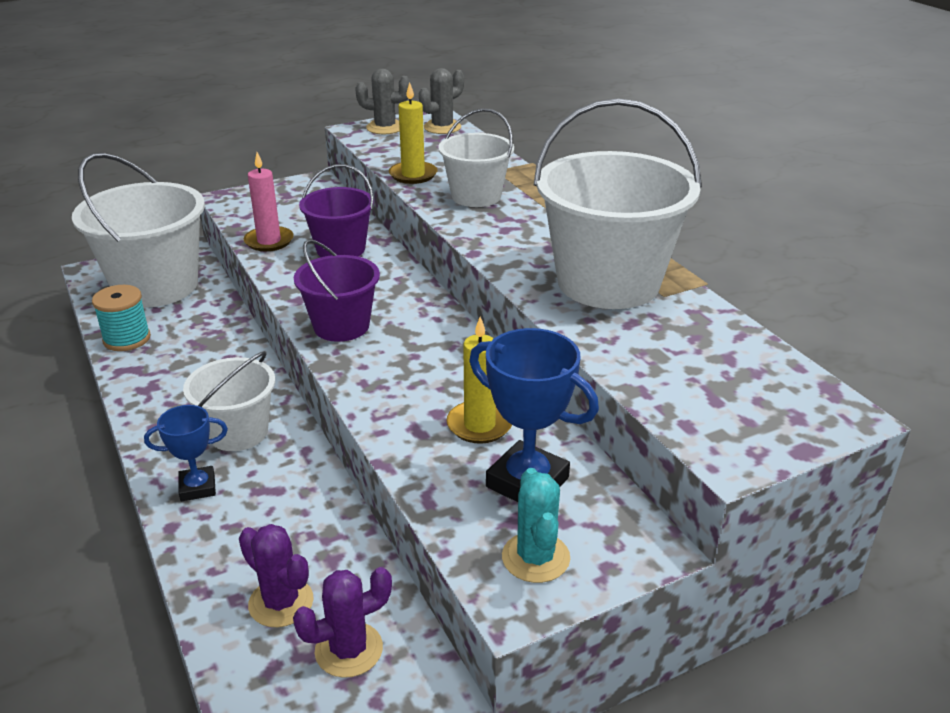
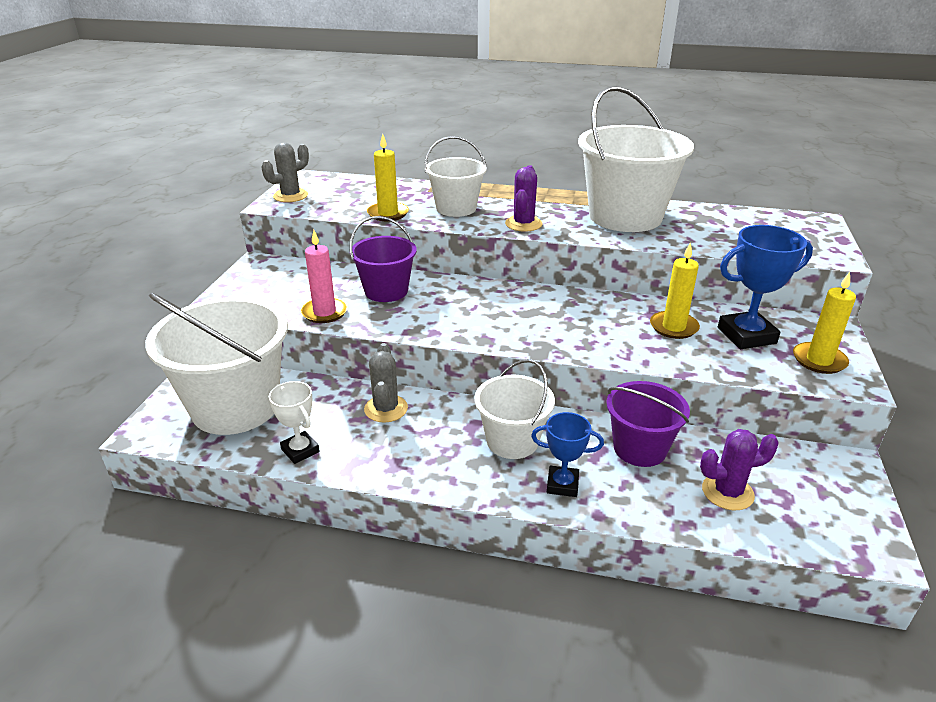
camera: 50 degrees left, 0 degrees up
turquoise spool [92,285,151,351] -> white trophy [269,381,320,464]
blue trophy [144,405,228,501] -> blue trophy turned 75 degrees clockwise [531,412,604,497]
purple cactus [293,567,392,678] -> purple cactus moved to [505,165,542,232]
purple bucket [294,239,380,342] -> purple bucket moved to [606,381,690,467]
grey cactus [419,68,464,134] -> grey cactus moved to [364,343,408,423]
turquoise cactus [502,468,570,583] -> yellow candle [793,272,856,374]

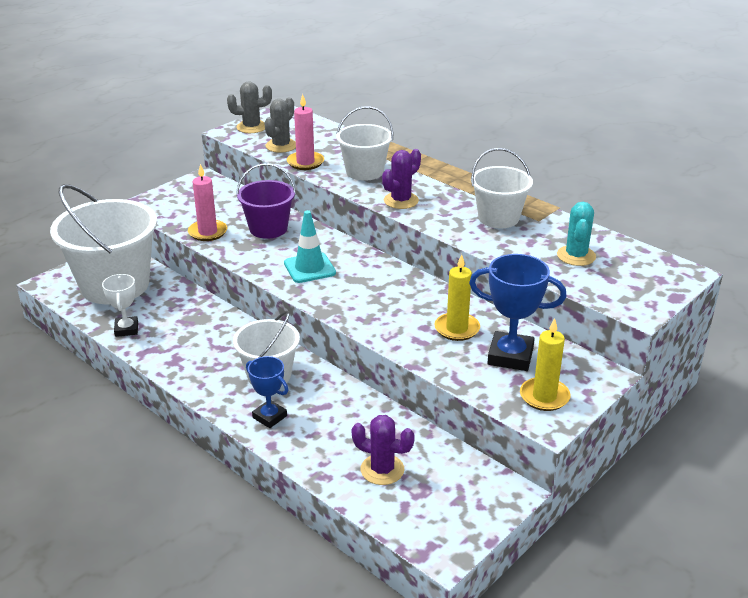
camera: 30 degrees right, 0 degrees up
grey cactus [364,343,408,423] -> grey cactus moved to [264,97,296,153]
yellow candle [367,134,409,221] -> pink candle [287,94,324,170]
white bucket [578,86,694,232] -> white bucket [471,148,533,228], size x0.57
purple bucket [606,381,690,467] -> none
none -> turquoise traffic cone [284,210,336,283]
none -> turquoise cactus [557,202,596,266]

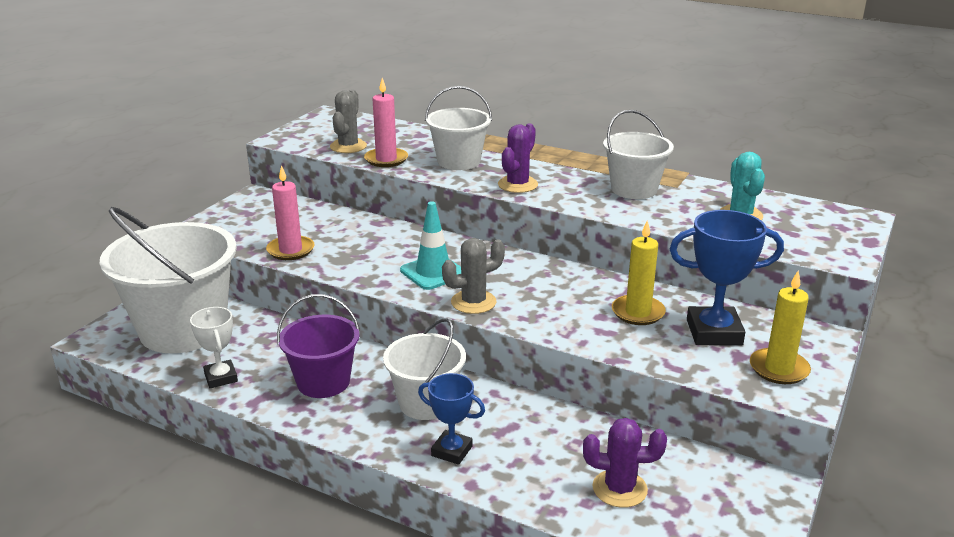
camera: 15 degrees left, 5 degrees down
grey cactus [227,81,272,133] -> grey cactus moved to [442,238,505,314]
purple bucket [236,163,296,239] -> purple bucket moved to [277,294,360,398]

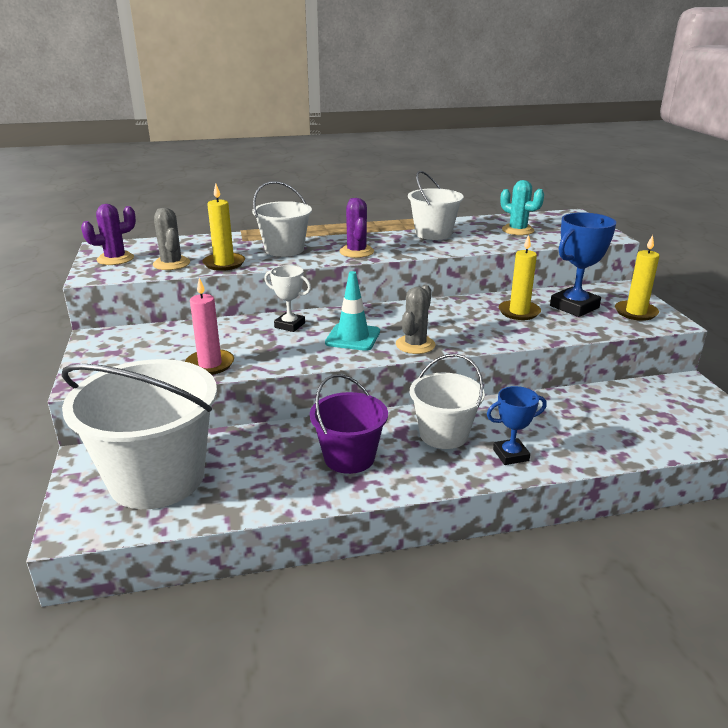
camera: 40 degrees left, 0 degrees up
white trophy [190,307,238,388] -> white trophy moved to [264,265,311,332]
pink candle [364,78,408,167] -> yellow candle [203,183,245,271]
purple cactus [583,418,667,508] -> purple cactus moved to [81,204,136,265]

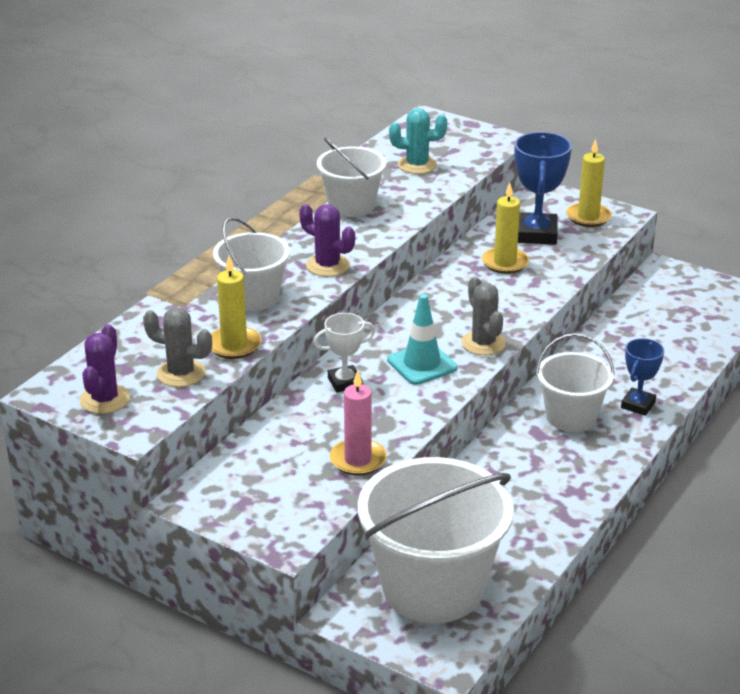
camera: 45 degrees left, 5 degrees up
purple bucket [310,374,388,474] -> none

